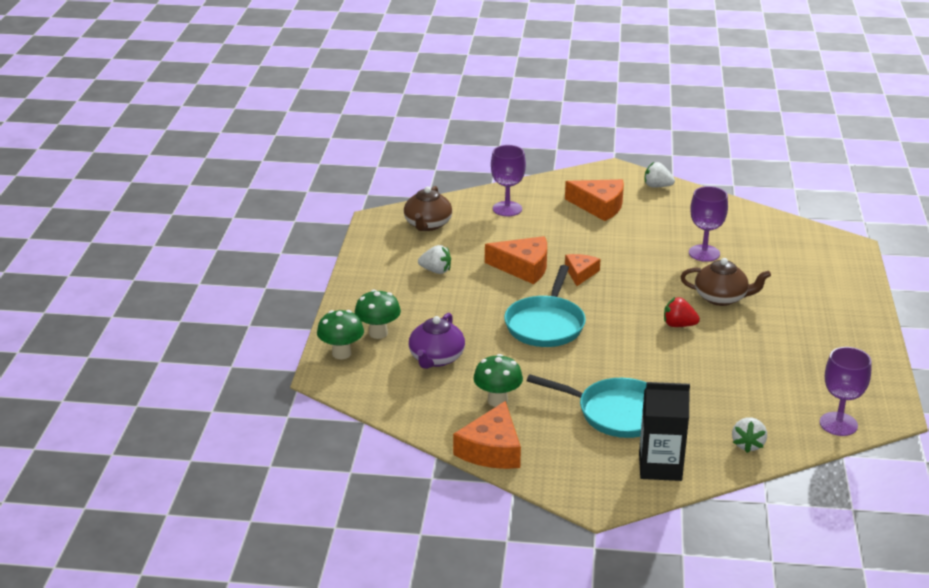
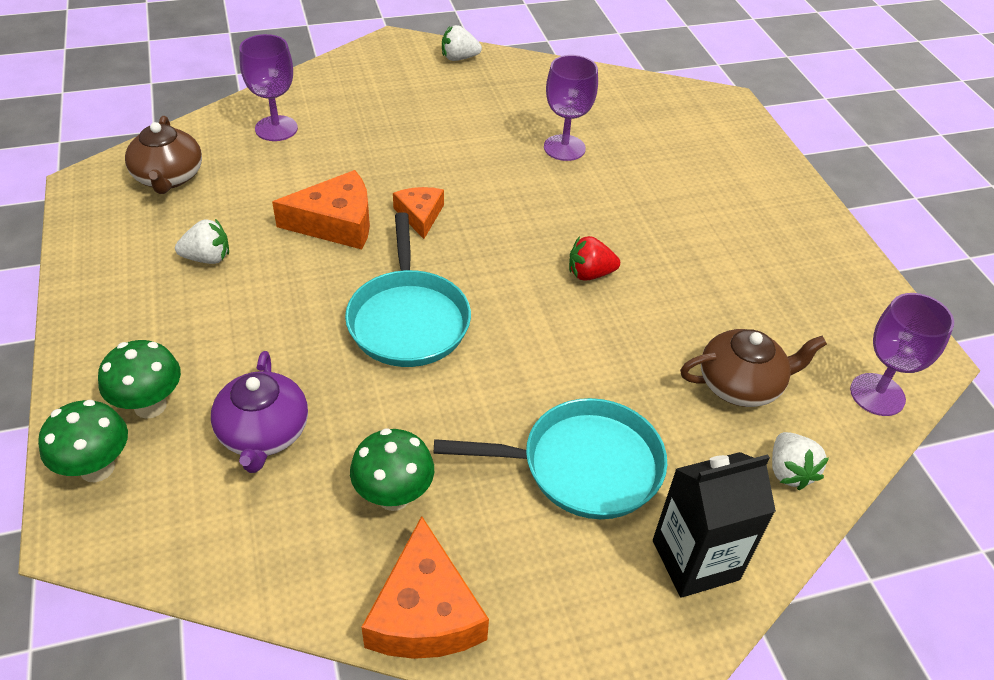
camera: 25 degrees left, 15 degrees up
orange cheese [565,179,624,221] -> none
brown teapot [681,258,771,306] -> brown teapot moved to [680,329,827,407]

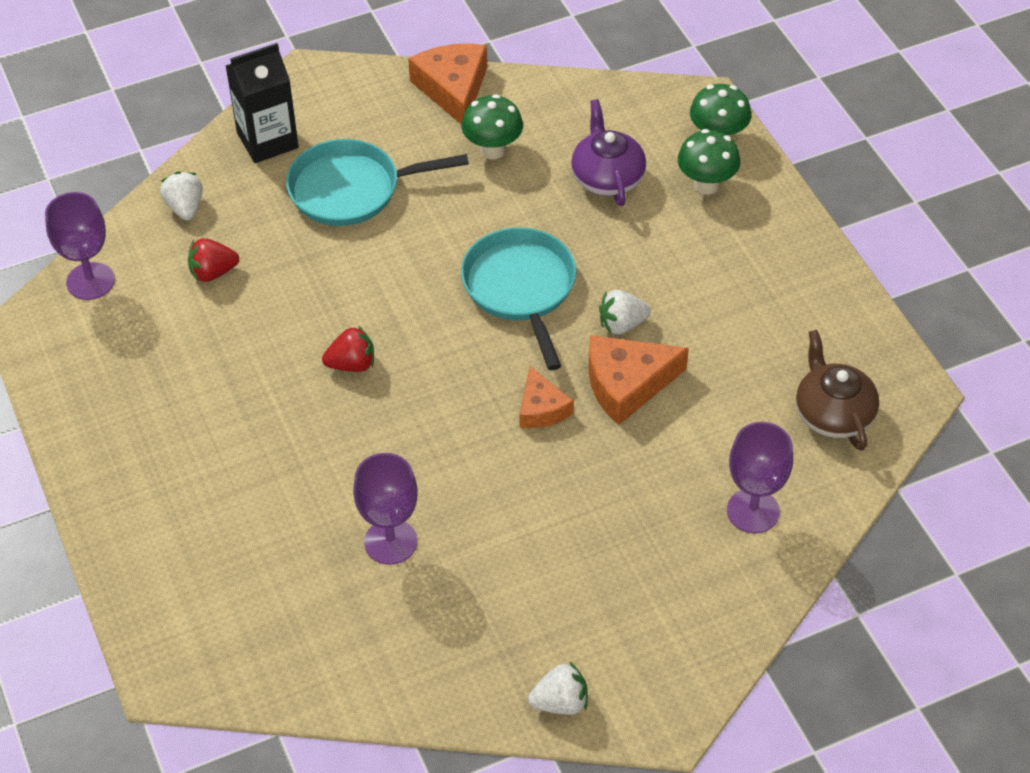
camera: 175 degrees right, 5 degrees up
white strawberry [175,219,229,264] -> white strawberry moved to [599,290,651,334]
brown teapot [680,329,827,407] -> red strawberry [188,238,239,282]

